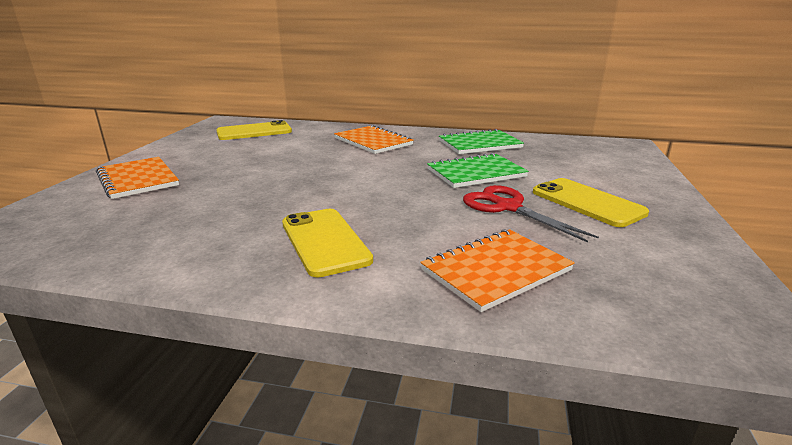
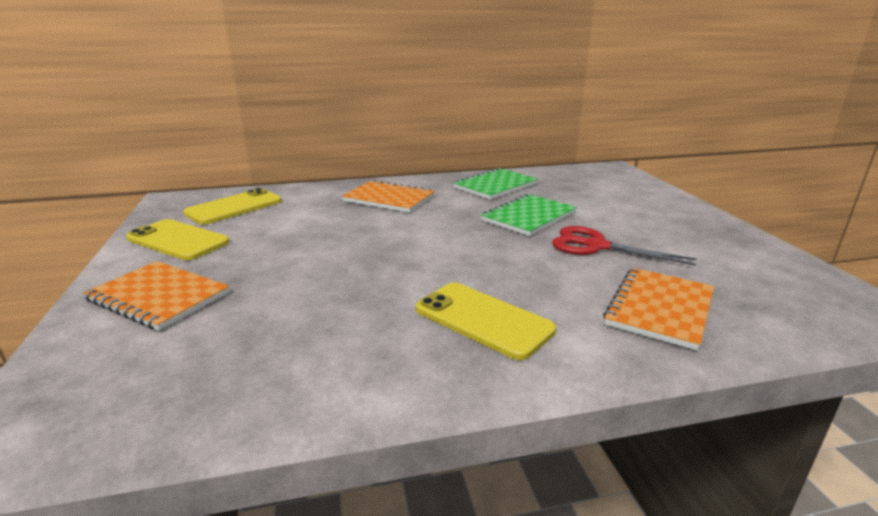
camera: 25 degrees left, 0 degrees up
yellow phone [533,178,649,227] -> yellow phone moved to [126,219,229,260]

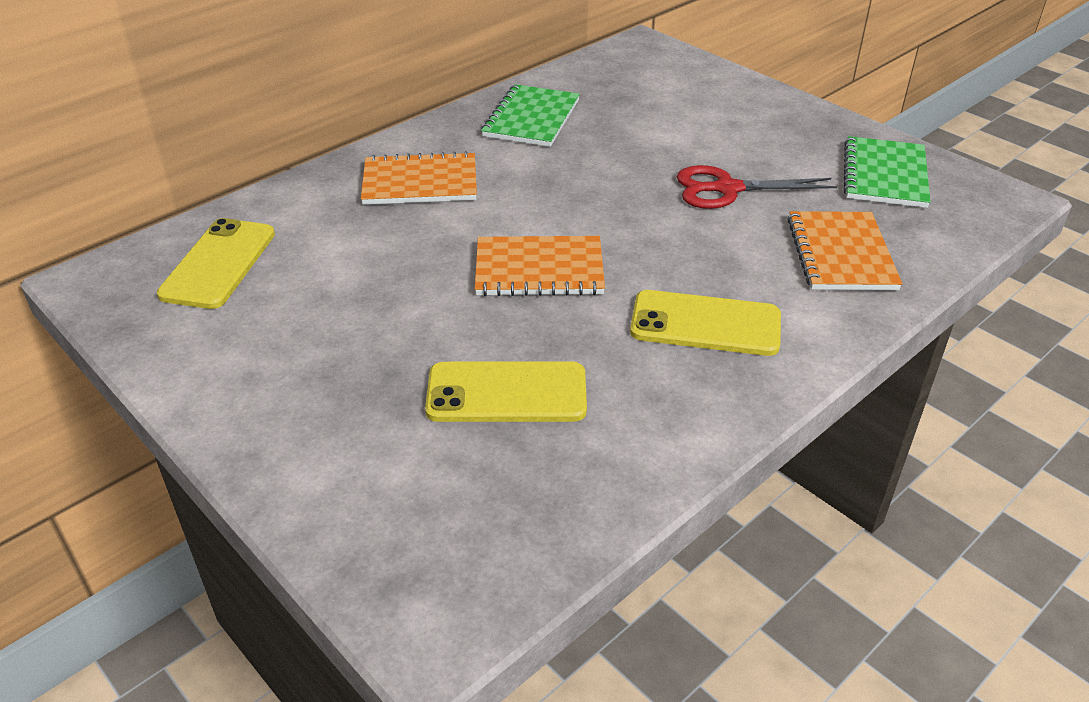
camera: 30 degrees left, 15 degrees up
orange notebook [83,261,229,331] -> orange notebook moved to [475,236,605,296]
yellow phone [126,219,229,260] -> yellow phone moved to [425,361,587,422]
green notebook [481,194,577,236] -> green notebook moved to [844,136,931,208]

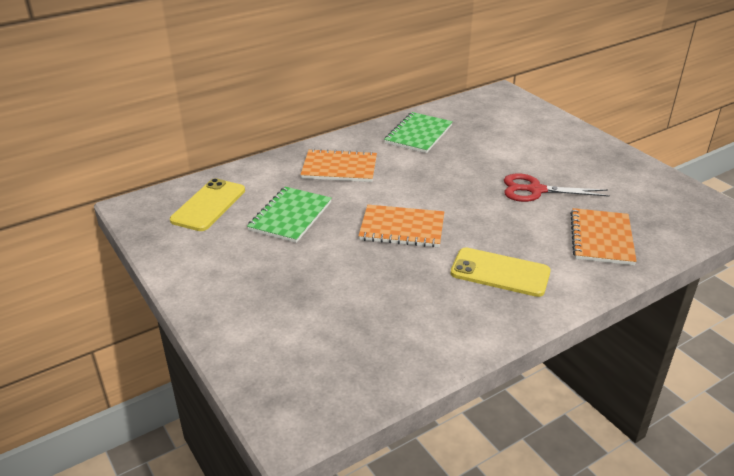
camera: 10 degrees right, 5 degrees down
yellow phone [425,361,587,422] -> none
green notebook [844,136,931,208] -> green notebook moved to [247,187,332,243]

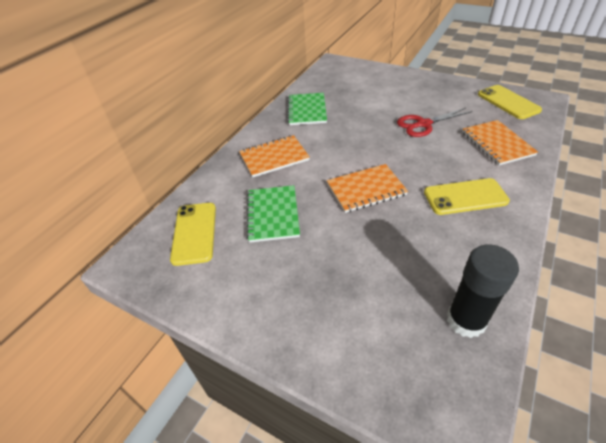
camera: 25 degrees left, 10 degrees up
none -> black glue stick [447,244,519,338]
none -> yellow phone [478,85,542,119]

